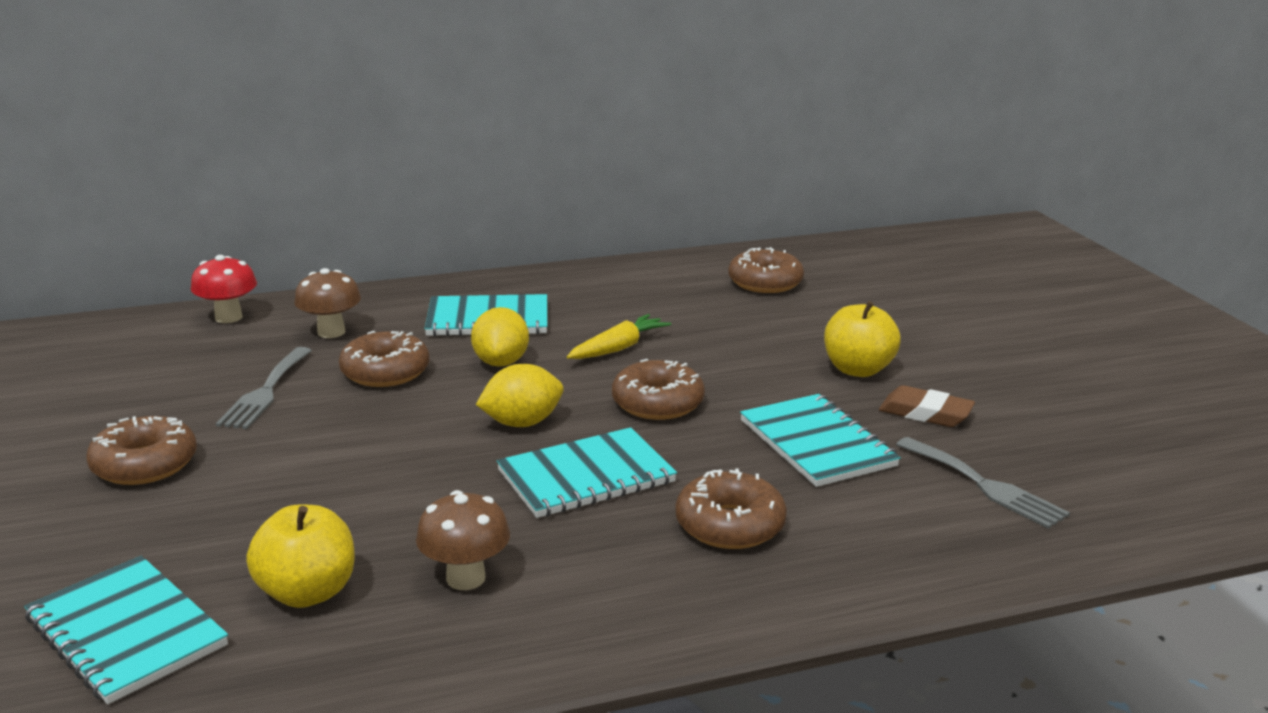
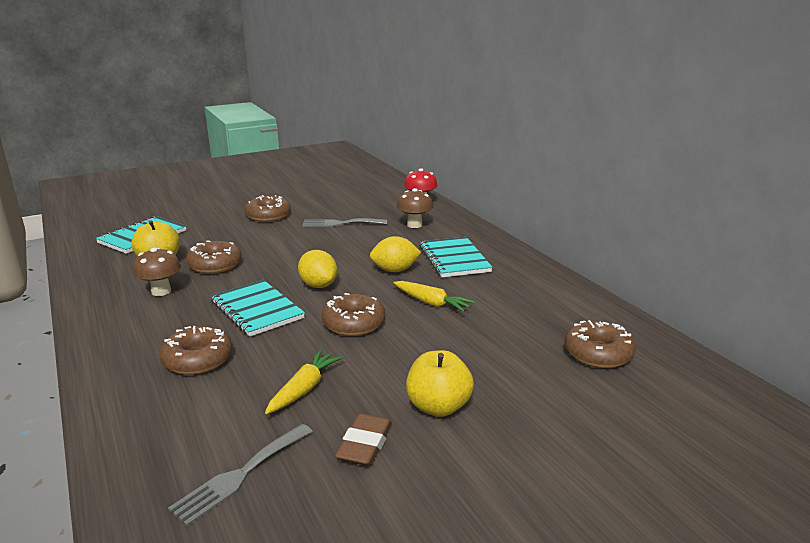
camera: 80 degrees right, 0 degrees up
brown donut [339,331,429,387] -> brown donut moved to [186,240,242,274]
turquoise notebook [740,394,901,487] -> yellow carrot [265,350,343,414]

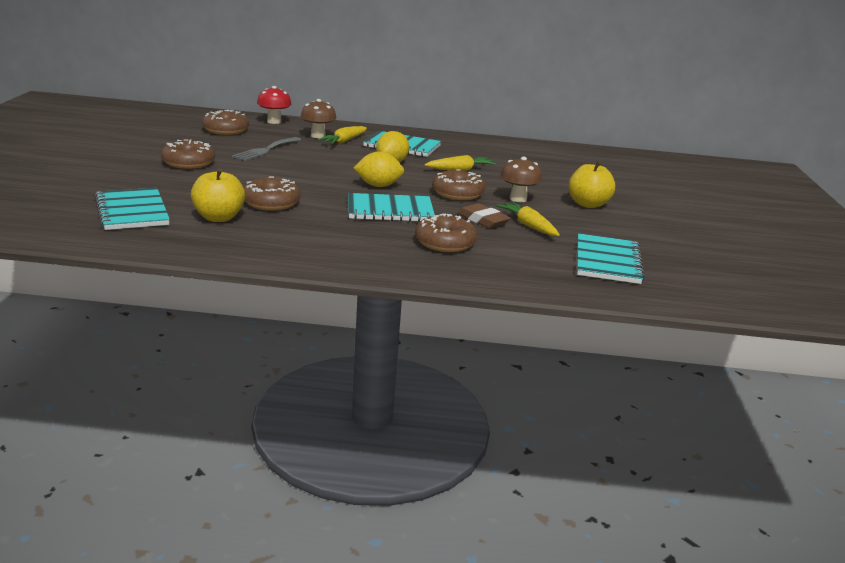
camera: 60 degrees left, 0 degrees up
brown mushroom [133,248,181,296] -> brown mushroom moved to [500,157,542,202]
grey fork [168,424,313,526] -> turquoise notebook [577,233,645,284]
brown eraser [335,414,392,466] -> brown eraser moved to [458,203,511,228]
brown donut [564,320,636,368] -> brown donut moved to [202,110,249,135]
none -> yellow carrot [318,126,367,144]

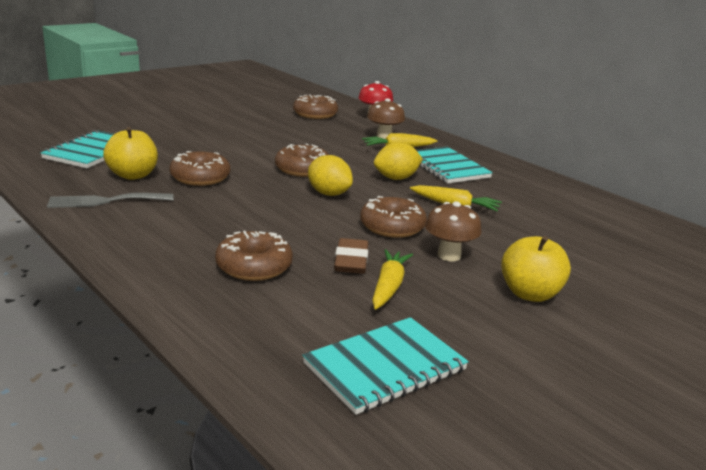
camera: 45 degrees right, 0 degrees up
brown donut [161,139,215,169] -> brown donut moved to [275,143,329,177]
grey fork [232,137,301,161] -> grey fork moved to [47,193,173,208]
turquoise notebook [348,193,435,222] -> none

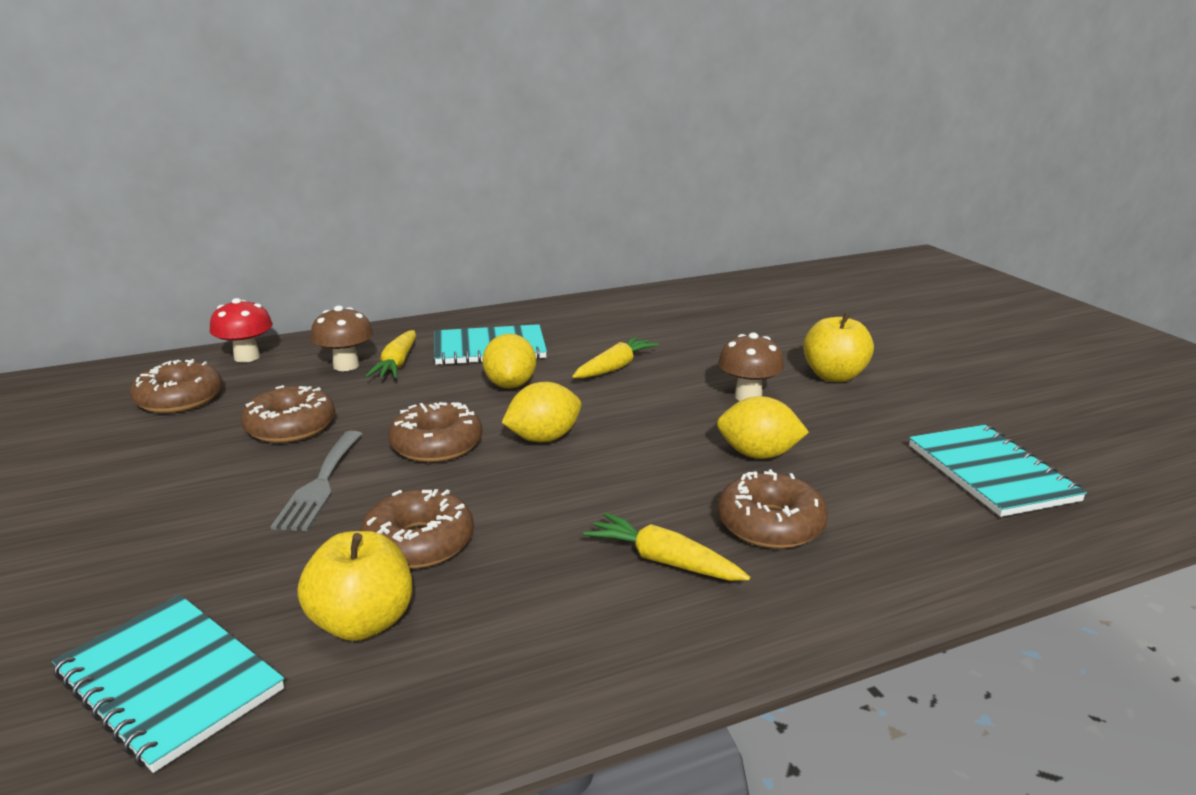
camera: 70 degrees left, 0 degrees up
grey fork [47,193,173,208] -> grey fork moved to [271,431,362,531]
brown eraser [334,238,369,274] -> yellow lemon [717,396,809,459]
brown donut [360,196,427,238] -> brown donut moved to [241,385,335,443]
yellow carrot [372,249,413,309] -> yellow carrot moved to [583,512,750,581]

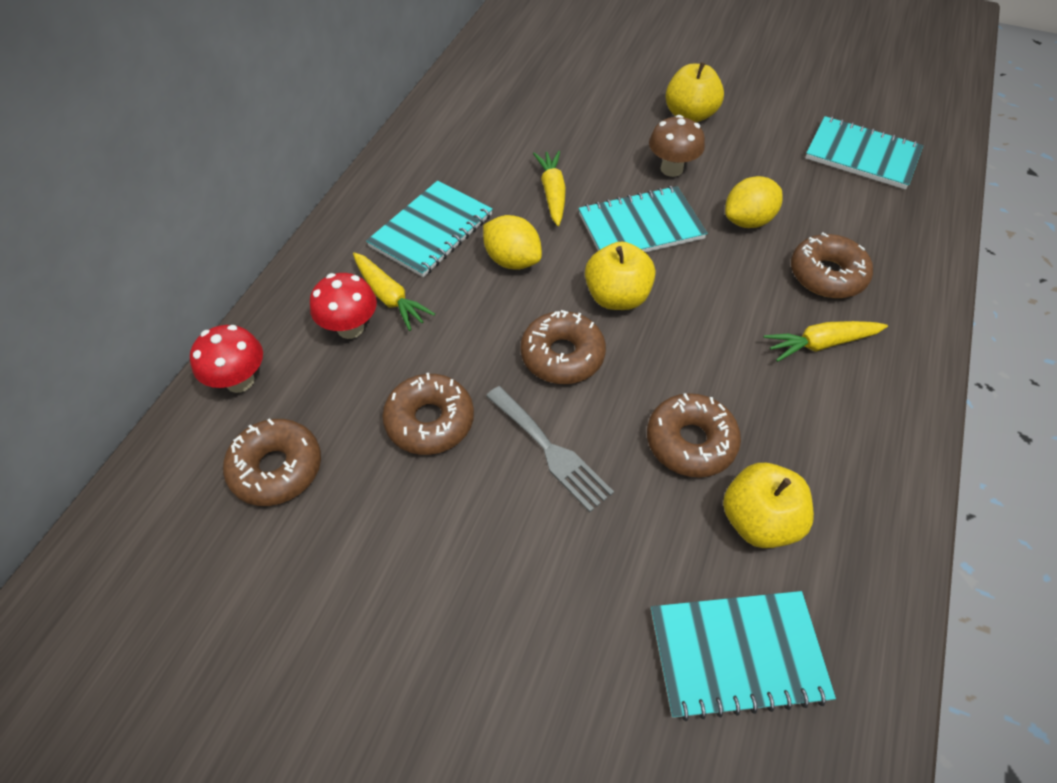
camera: 45 degrees left, 30 degrees up
brown mushroom [311,306,373,371] -> red mushroom [310,273,377,339]
yellow lemon [502,382,581,442] -> yellow apple [585,242,655,310]
none -> turquoise notebook [579,186,707,252]

